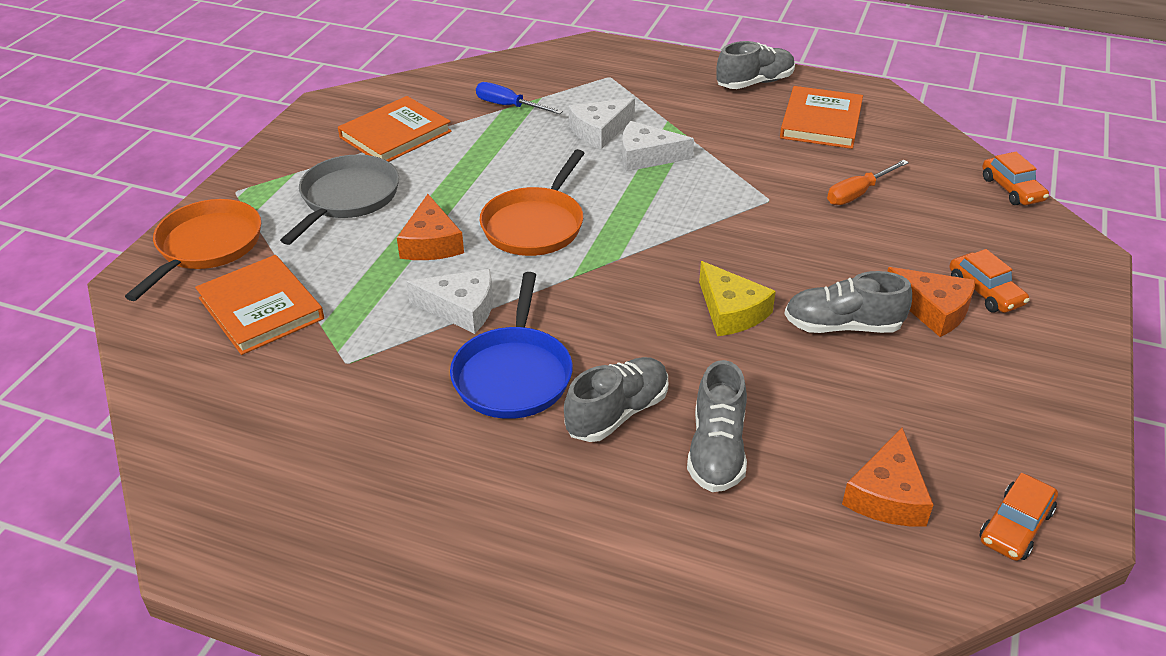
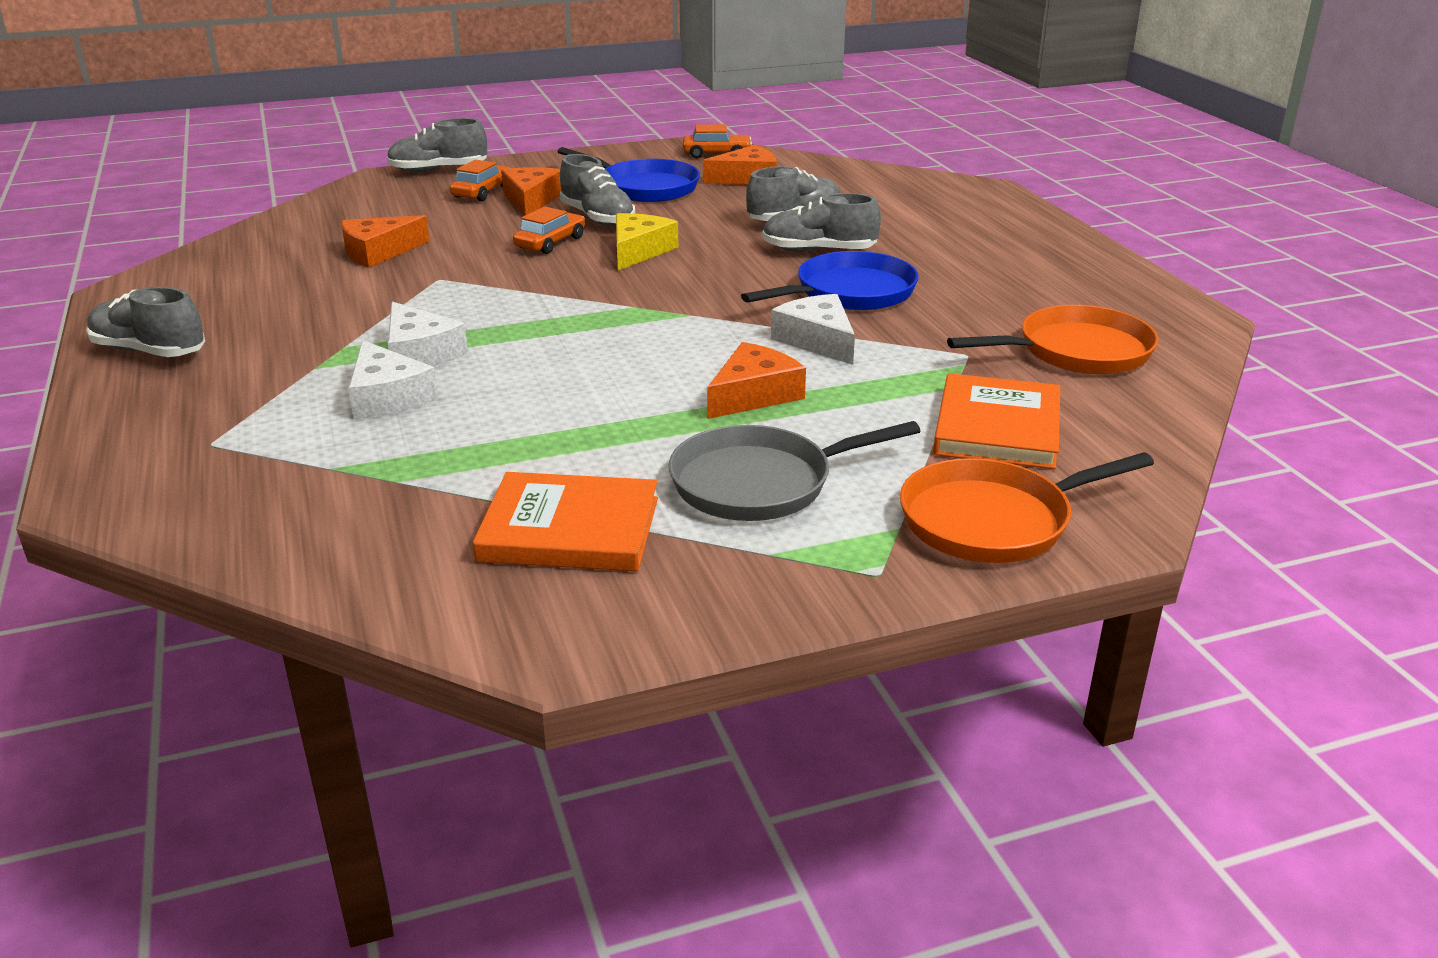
camera: 130 degrees left, 10 degrees down
blue screwdriver [476,82,563,114] -> none
orange pan [480,149,585,256] -> orange pan moved to [947,305,1159,374]
white cheese [569,98,635,149] -> white cheese turned 45 degrees clockwise [348,340,438,419]
orange book [780,86,863,149] -> none
orange screwdriver [827,160,909,205] -> orange cheese [341,215,430,268]
orange car [982,152,1049,205] -> orange car moved to [513,207,585,254]
none -> grey shoe [387,118,487,173]
none -> blue pan [557,147,700,202]

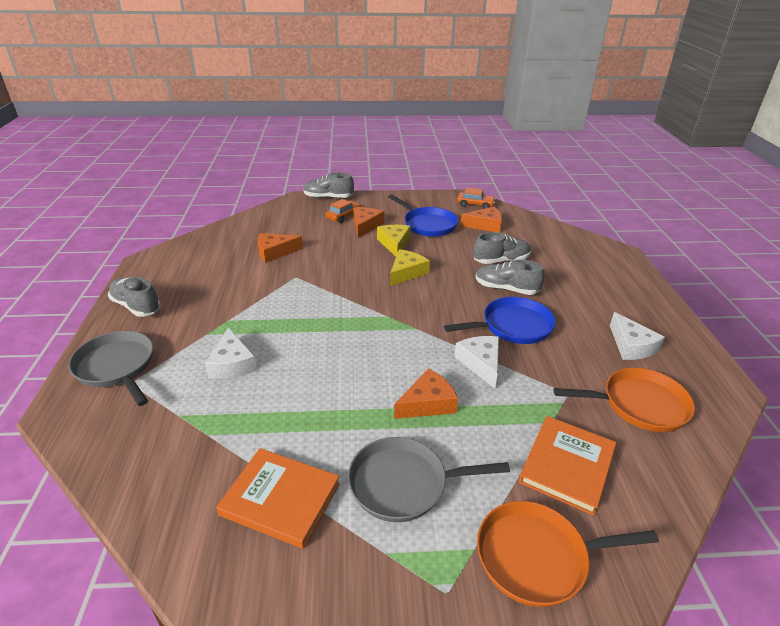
camera: 15 degrees right, 5 degrees up
white cheese [388,302,468,366] -> white cheese moved to [610,312,665,360]
orange car [513,207,585,254] -> none
grey shoe [560,154,635,226] -> yellow cheese [377,225,411,256]
none -> grey pan [69,331,153,406]

